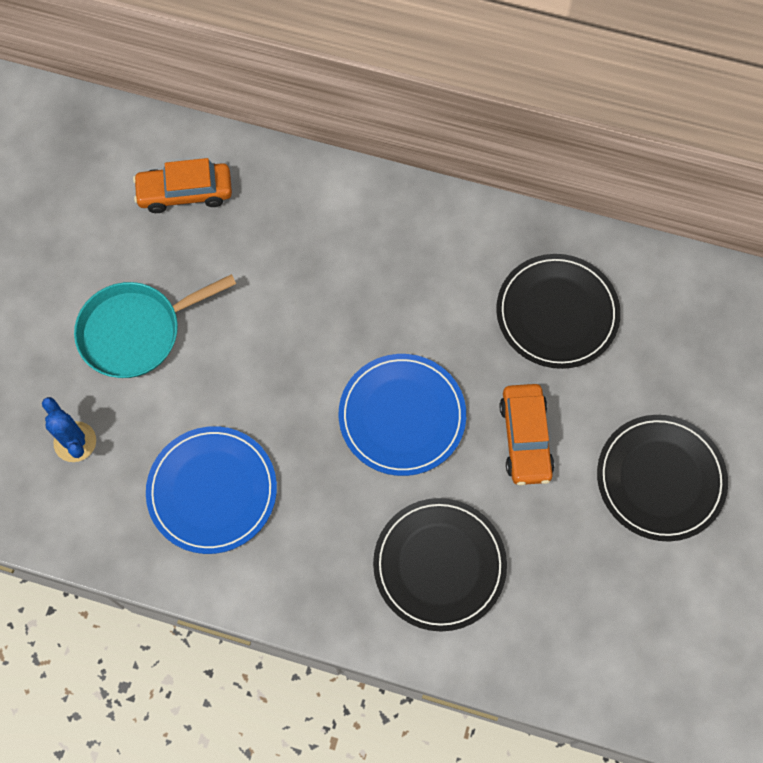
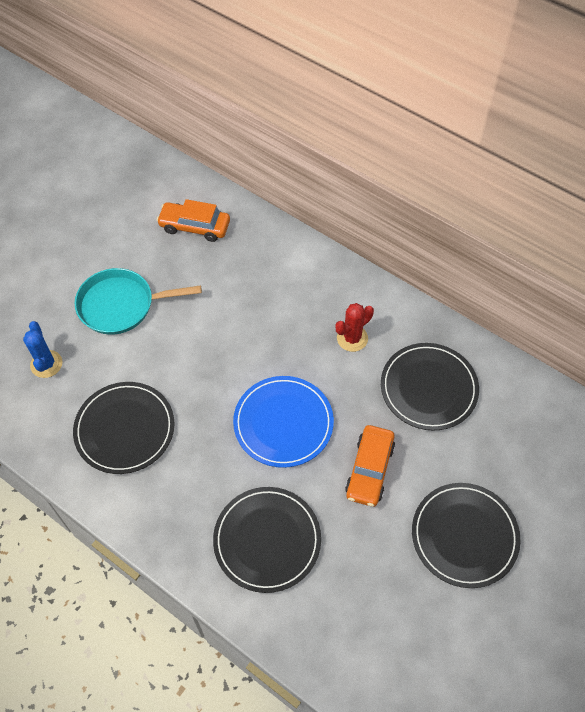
camera: 20 degrees right, 10 degrees down
blue plate [146,426,277,554] -> black plate [73,382,175,474]
none -> red cactus [335,303,374,352]

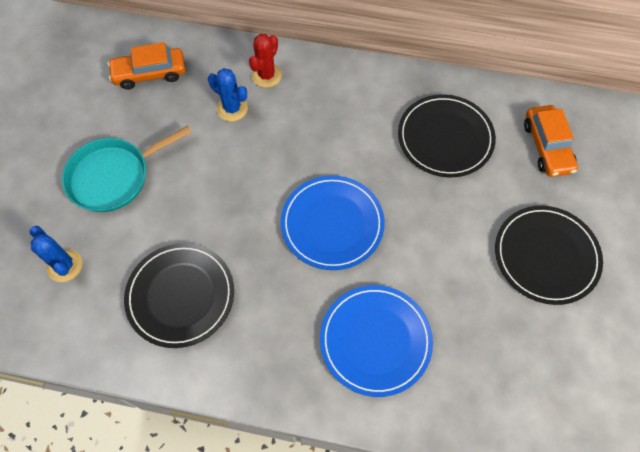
camera: 25 degrees left, 5 degrees up
black plate [213,487,321,593] -> blue plate [320,285,433,397]
red cactus [335,303,374,352] -> red cactus moved to [249,34,282,88]
orange car [345,425,395,507] -> orange car moved to [524,105,578,177]
none -> blue cactus [208,68,248,122]

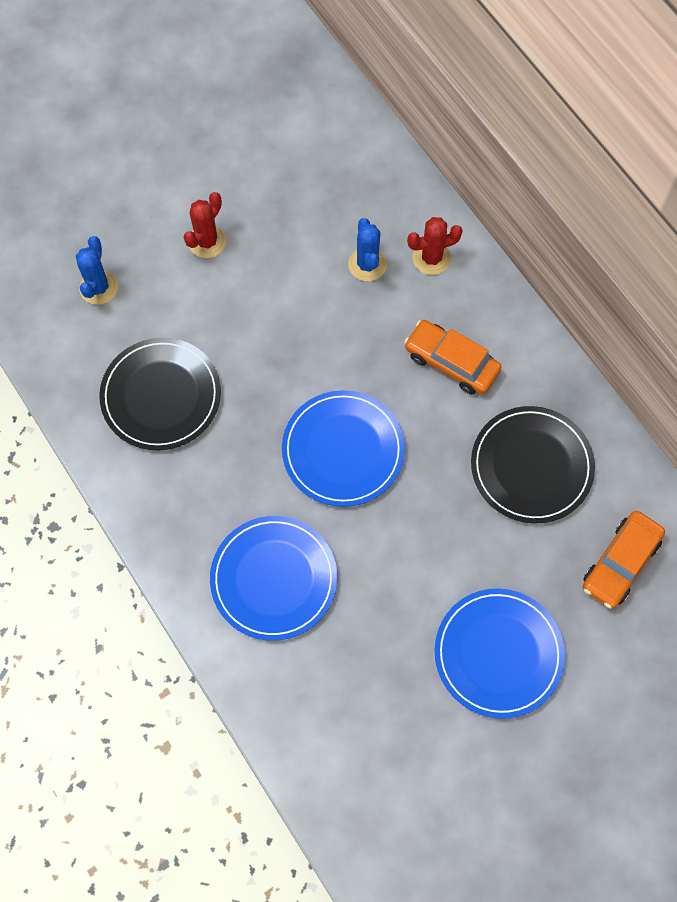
camera: 45 degrees right, 5 degrees up
turquoise pan [62,125,192,212] -> red cactus [184,192,226,258]
orange car [108,42,185,90] -> orange car moved to [404,320,501,394]
black plate [495,206,603,305] -> blue plate [434,588,565,719]

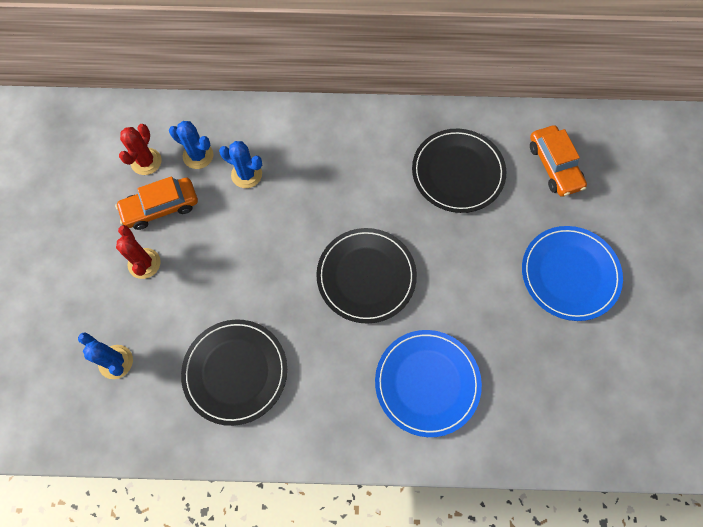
camera: 55 degrees left, 0 degrees up
blue plate [282,390,405,507] -> black plate [316,228,417,323]
orange car [404,320,501,394] -> orange car moved to [115,176,198,230]
red cactus [407,217,463,275] -> red cactus moved to [119,124,161,175]
none -> blue cactus [169,121,213,169]

